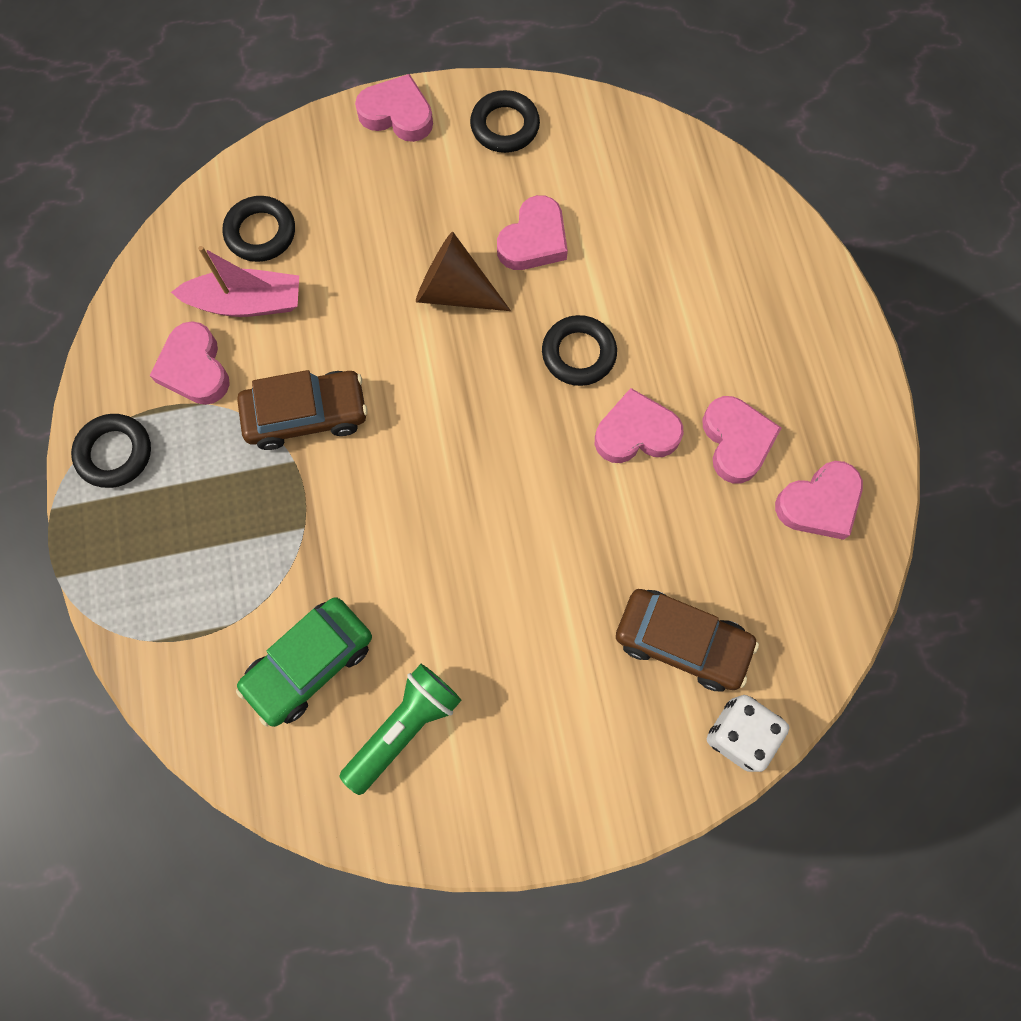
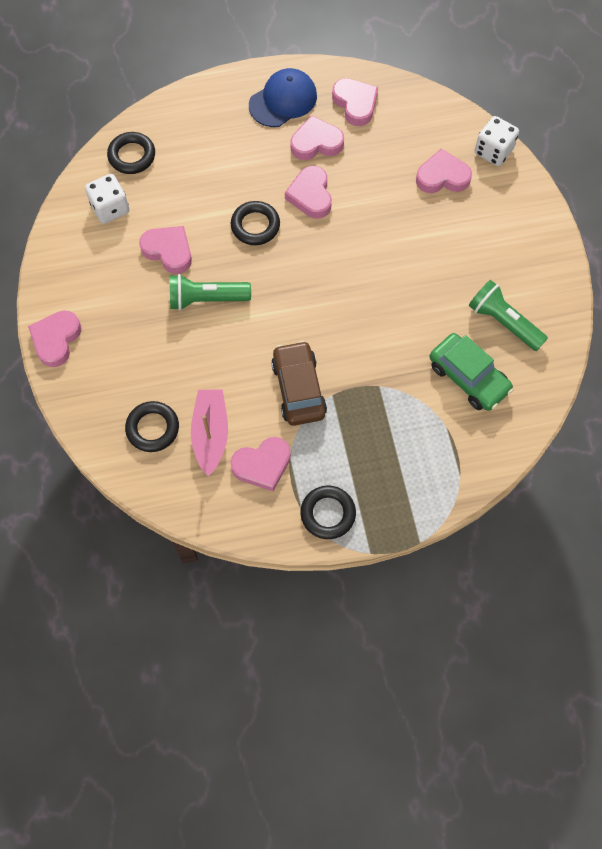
camera: 90 degrees left, 5 degrees down
brown cone [416,232,511,311] -> green flashlight [170,274,251,310]
black ring [470,90,540,153] -> black ring moved to [107,132,155,174]
brown car [616,589,759,691] -> pink heart [416,149,472,193]
none -> white dice [85,174,130,224]
none -> blue cap [249,68,317,127]

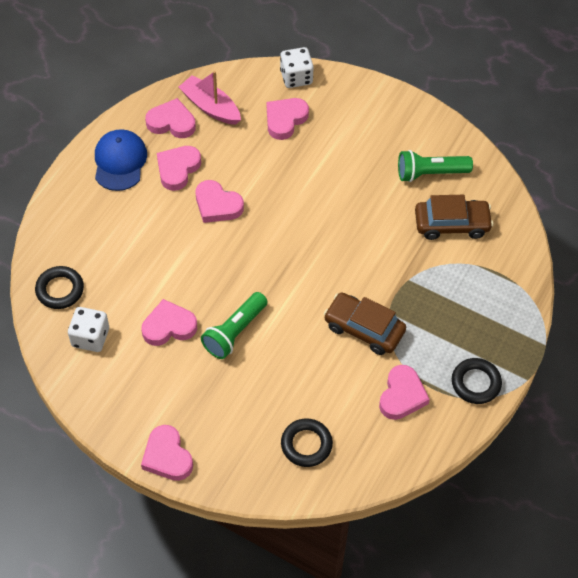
camera: 50 degrees left, 10 degrees down
pink boat [191,389,228,476] -> pink boat moved to [179,71,241,125]
black ring [231,201,280,245] -> none
green car [430,333,513,411] -> brown car [415,195,493,240]

